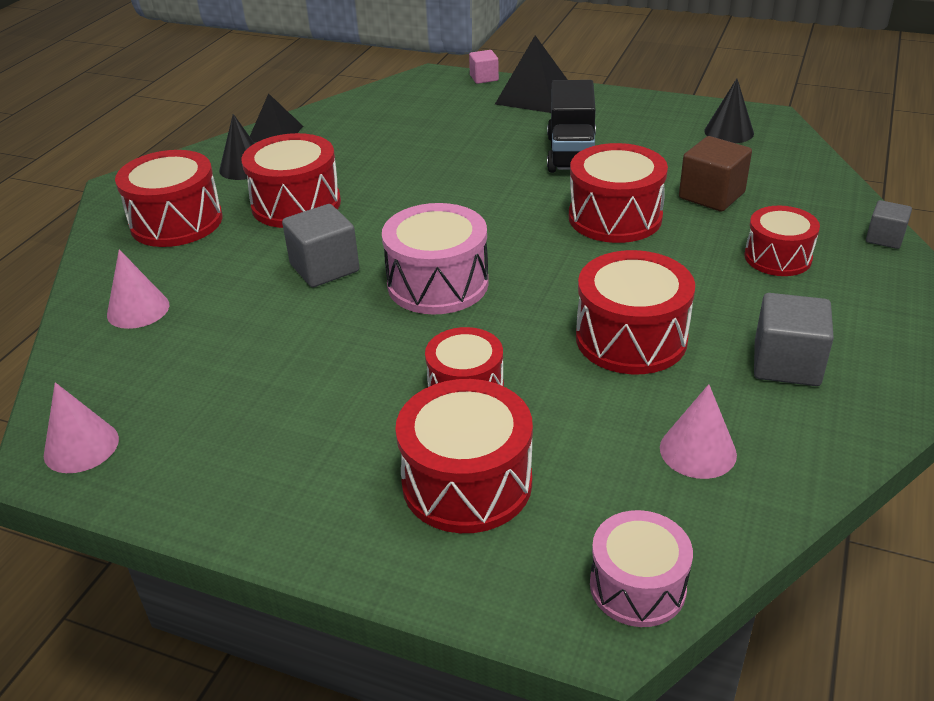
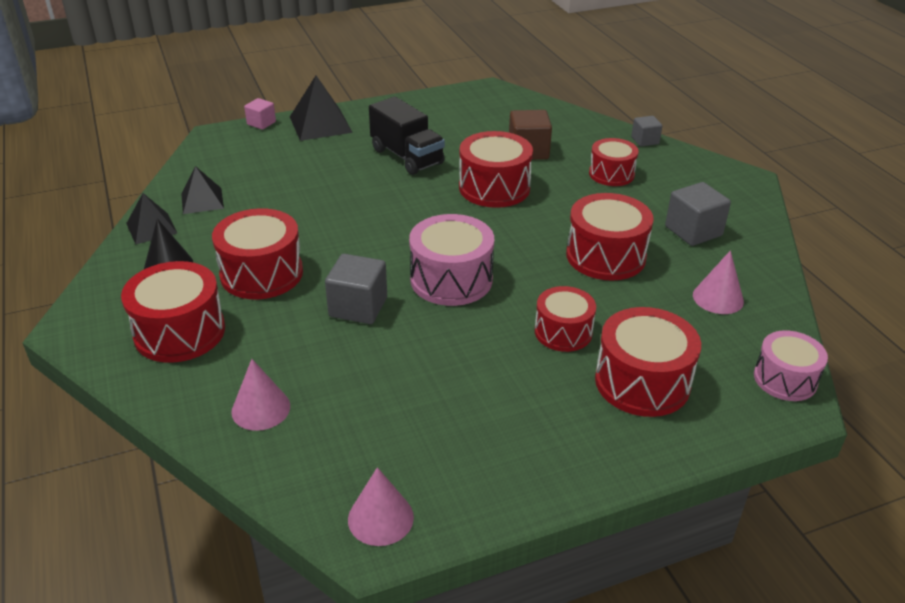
camera: 45 degrees left, 0 degrees up
black cone [704,78,754,143] -> none
none -> black pyramid [181,166,224,214]

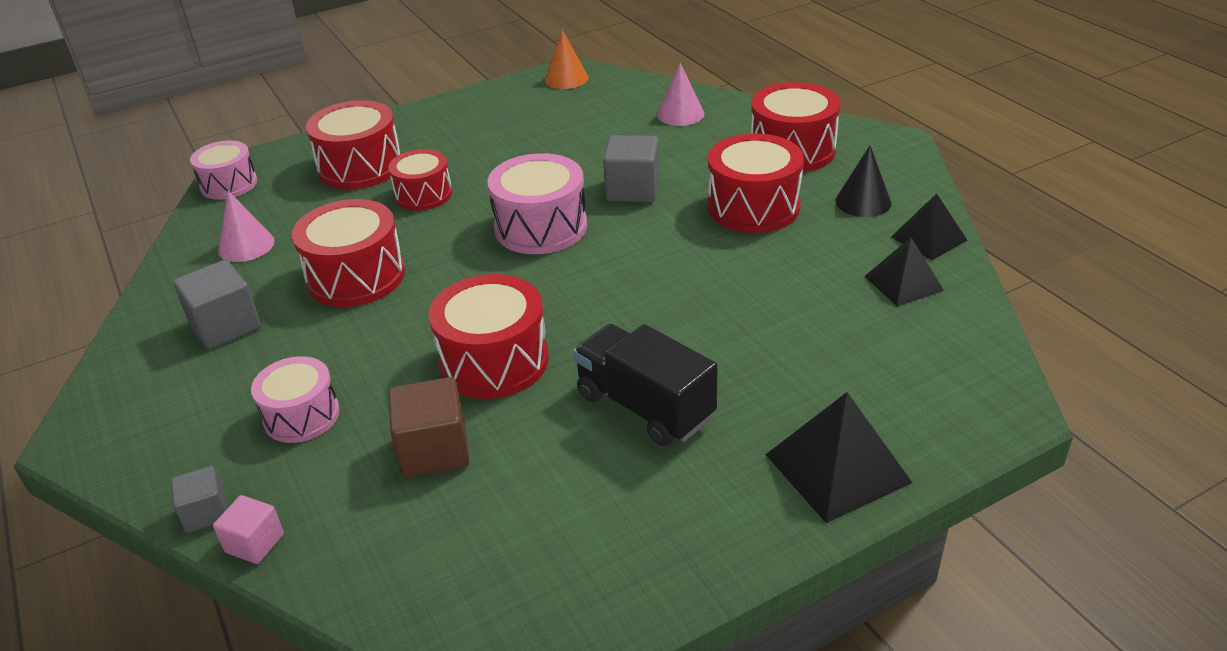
camera: 175 degrees right, 0 degrees up
pink cube [244,98,276,130] -> pink cube moved to [213,495,284,564]
pink cone [348,467,414,546] -> orange cone [545,30,588,89]
red drum [589,138,639,186] -> pink drum [251,356,340,443]

